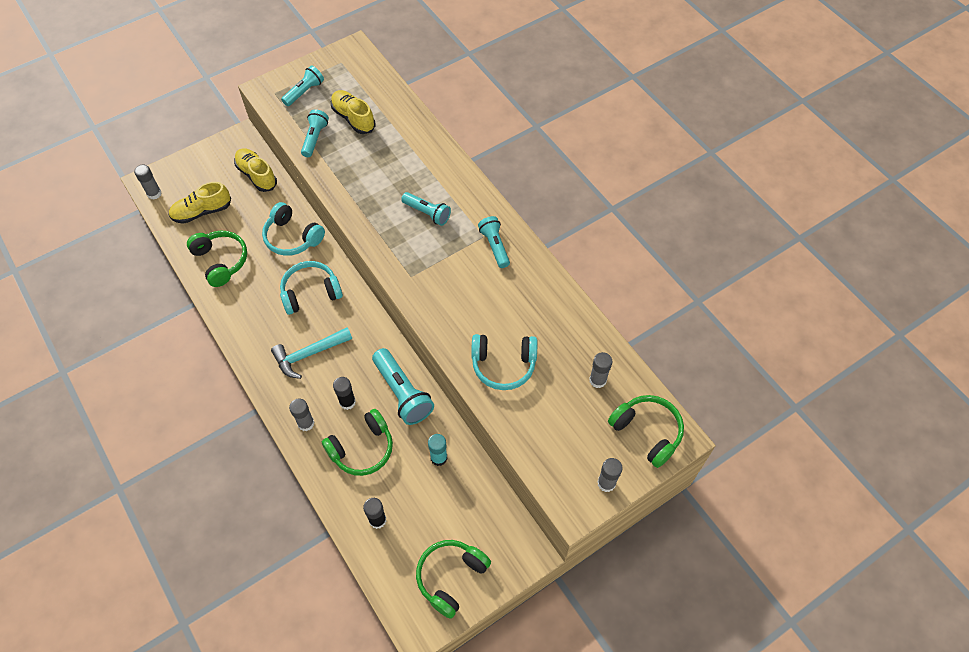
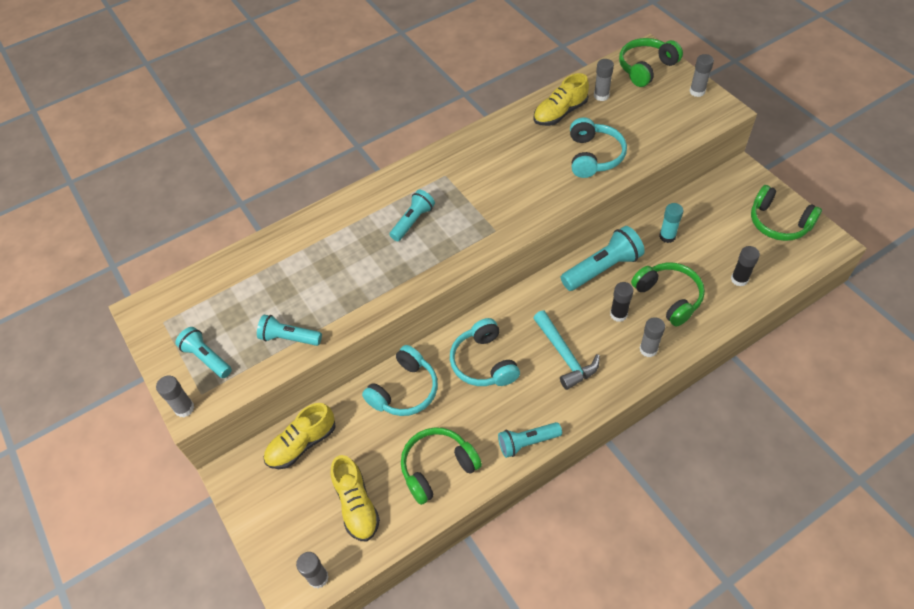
camera: 85 degrees left, 5 degrees down
yellow shoe [331,90,375,134] -> yellow shoe moved to [533,73,589,126]
turquoise flashlight [478,216,510,268] -> turquoise flashlight moved to [498,422,562,458]
none -> grey glue stick [156,375,194,417]

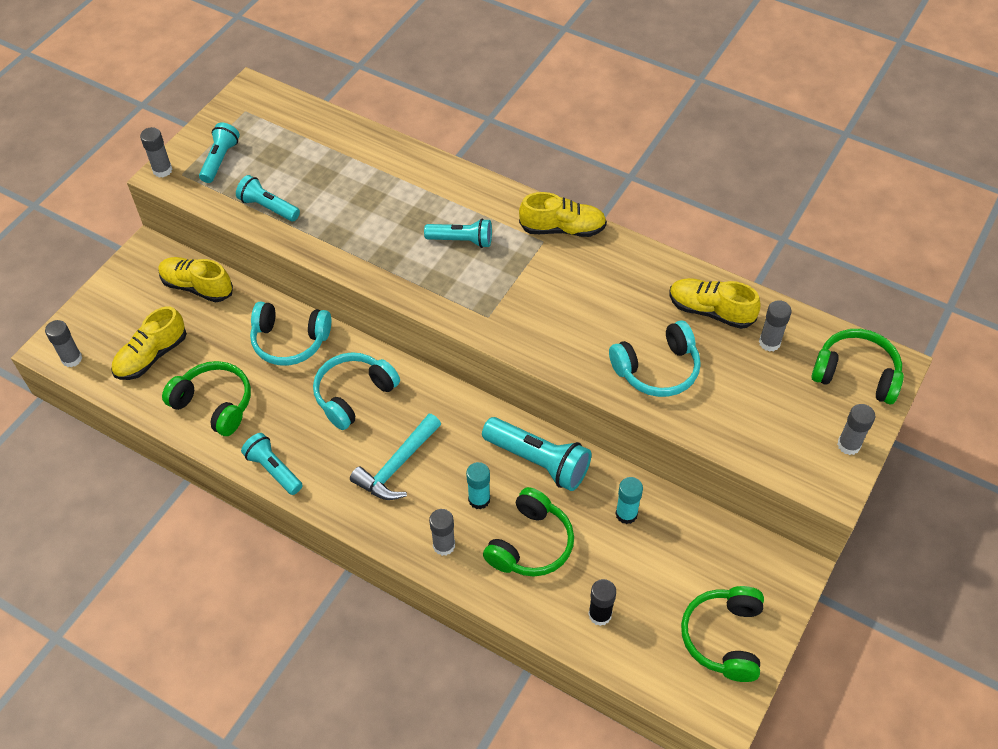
camera: 60 degrees right, 0 degrees up
turquoise flashlight [257,315,322,346] -> turquoise flashlight turned 45 degrees counterclockwise [236,175,300,221]
black glue stick [610,282,633,322] -> turquoise glue stick [466,462,490,510]
none -> yellow shoe [519,192,607,237]

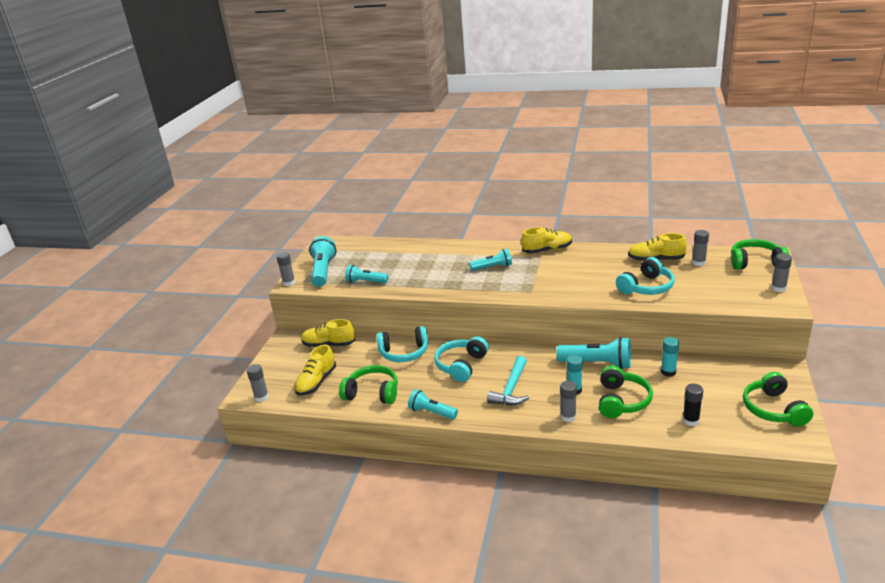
camera: 15 degrees left, 25 degrees down
turquoise flashlight [199,123,240,183] -> turquoise flashlight [309,236,336,287], size x1.56

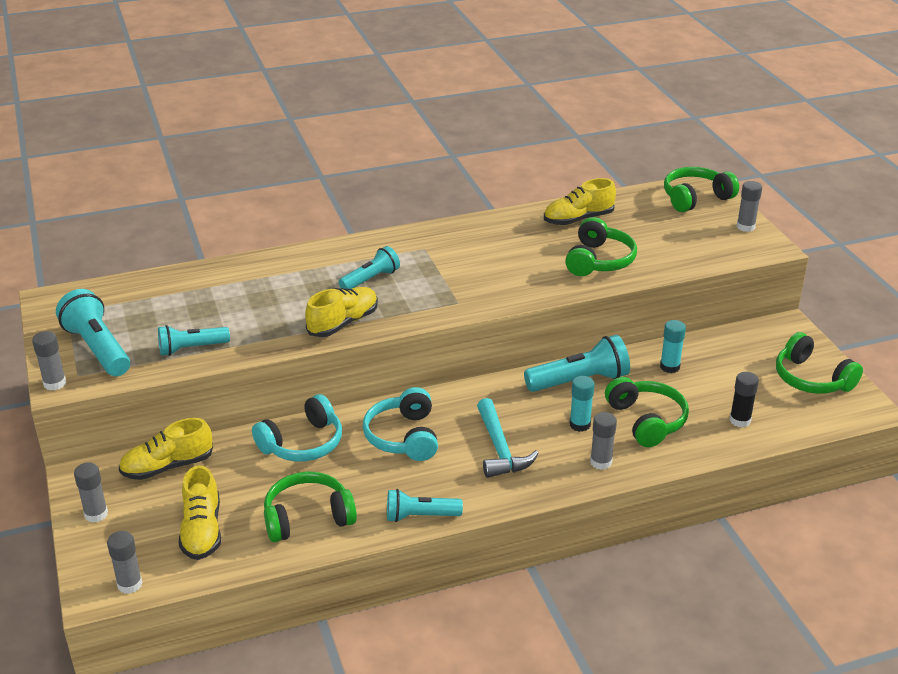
camera: 35 degrees left, 5 degrees up
yellow shoe [521,227,572,254] -> yellow shoe moved to [305,287,378,337]
turquoise headphones [616,257,675,295] -> green headphones [565,217,637,276]
grey glue stick [692,230,709,266] -> grey glue stick moved to [74,463,108,523]

